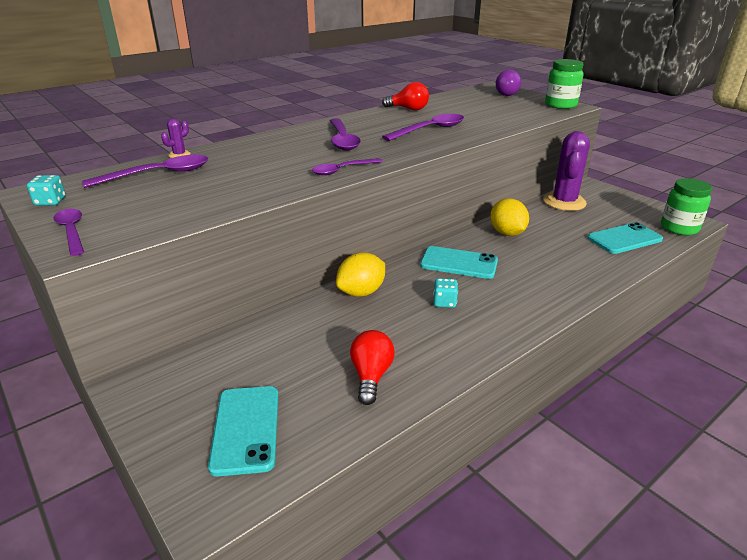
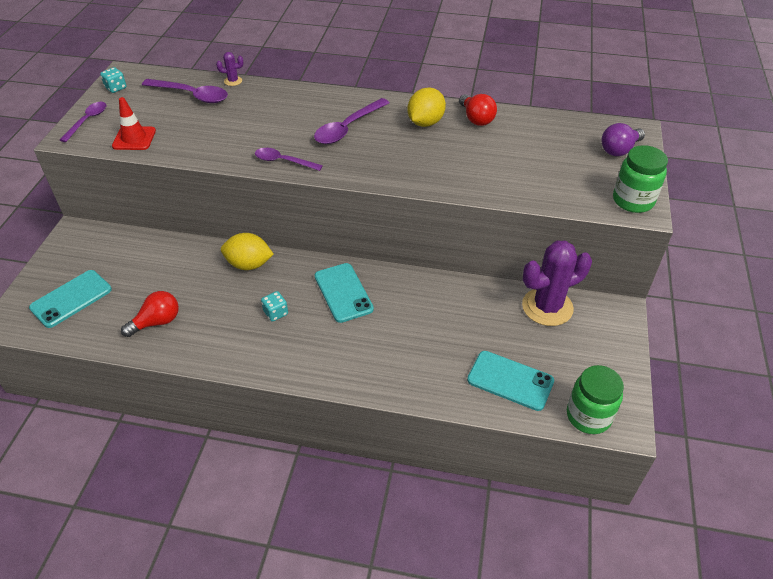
camera: 50 degrees right, 15 degrees up
purple spoon [382,114,464,141] -> none
yellow lemon [490,199,529,236] -> yellow lemon moved to [407,88,446,127]
none -> red traffic cone [112,97,156,150]

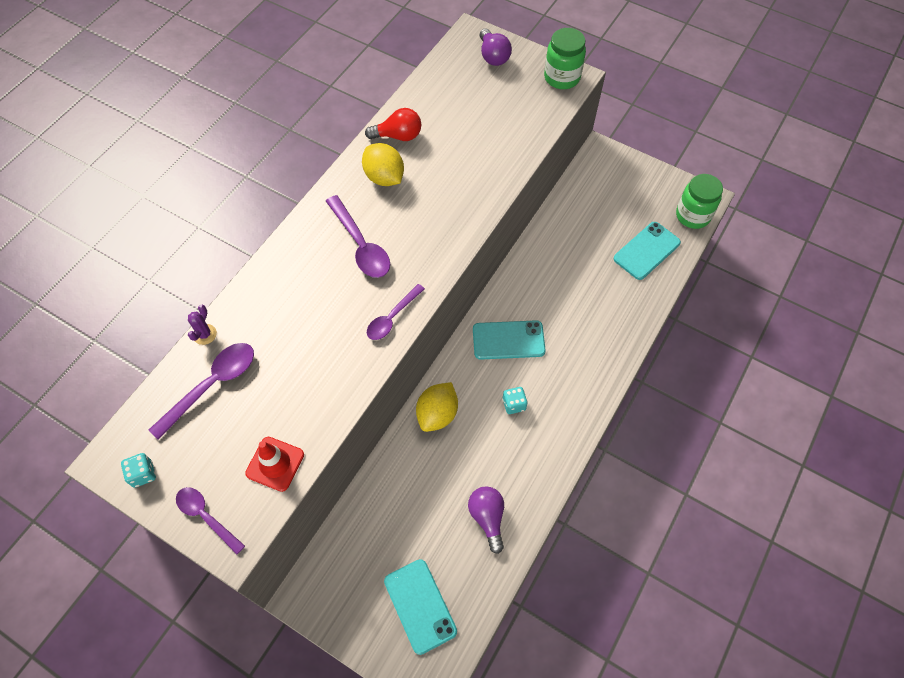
camera: 70 degrees left, 15 degrees up
red light bulb [121,291,179,337] -> purple light bulb [468,486,504,554]
purple cactus [522,241,592,326] -> none

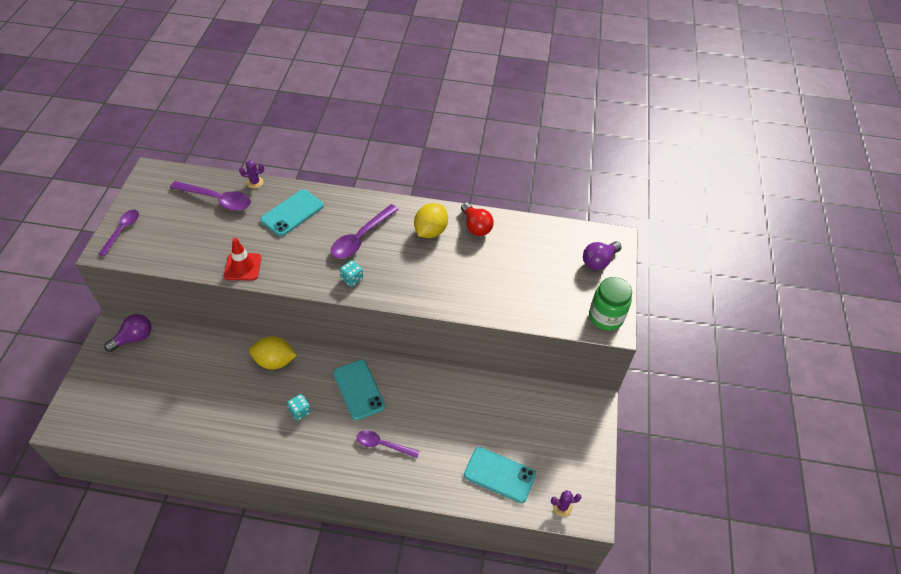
camera: 65 degrees right, 10 degrees down
turquoise dice [121,453,156,488] -> turquoise dice moved to [340,260,363,287]
red traffic cone [245,437,304,492] -> red traffic cone moved to [224,238,261,280]
purple spoon [367,284,425,340] -> purple spoon moved to [356,430,419,458]
turquoise phone [384,559,457,655] -> turquoise phone moved to [260,189,324,236]
purple light bulb [468,486,504,554] -> purple light bulb moved to [104,314,151,352]
green jar [676,174,723,229] -> purple cactus [551,490,582,517]

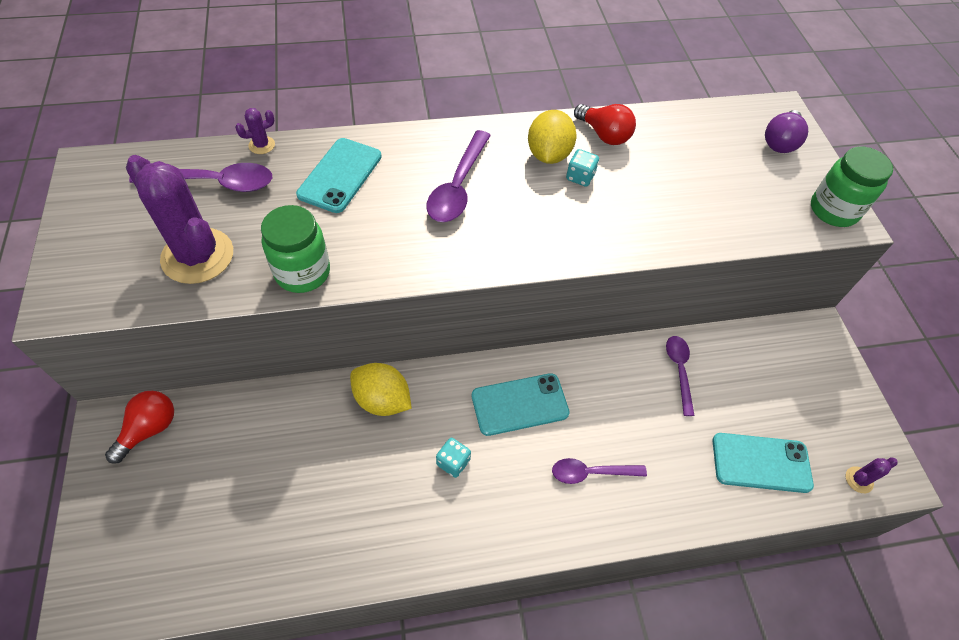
camera: 20 degrees left, 5 degrees up
purple spoon [99,210,139,256] -> purple spoon moved to [666,336,695,416]
purple light bulb [104,314,151,352] -> red light bulb [105,391,174,464]
red traffic cone [224,238,261,280] -> green jar [261,205,330,293]
yellow lemon [249,336,297,370] -> yellow lemon turned 45 degrees clockwise [350,363,412,416]
turquoise phone [333,360,385,420] -> turquoise phone turned 60 degrees counterclockwise [472,373,570,436]
turquoise dice [340,260,363,287] -> turquoise dice moved to [566,149,599,187]
none -> purple cactus [126,155,233,284]

